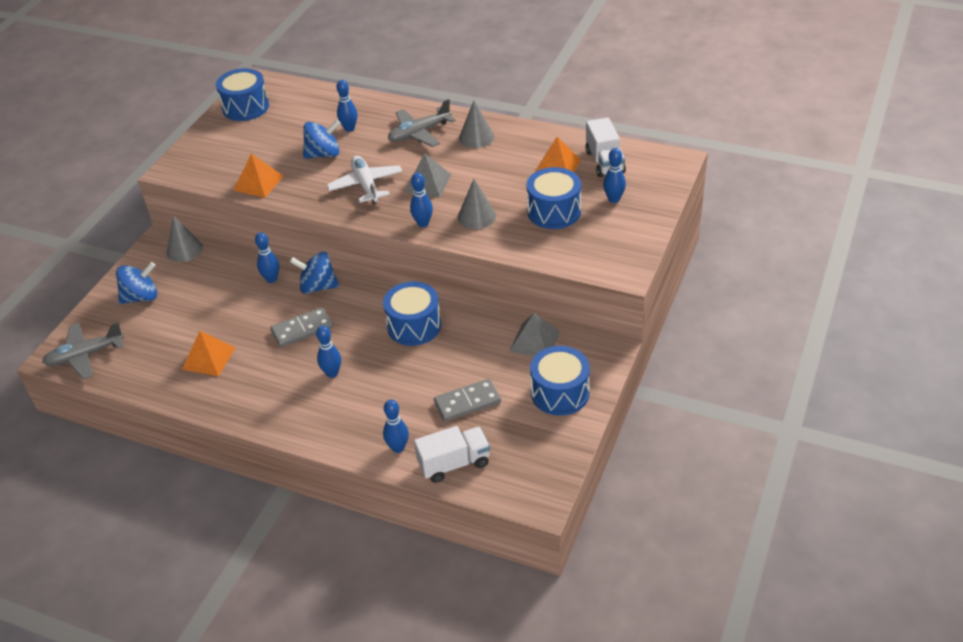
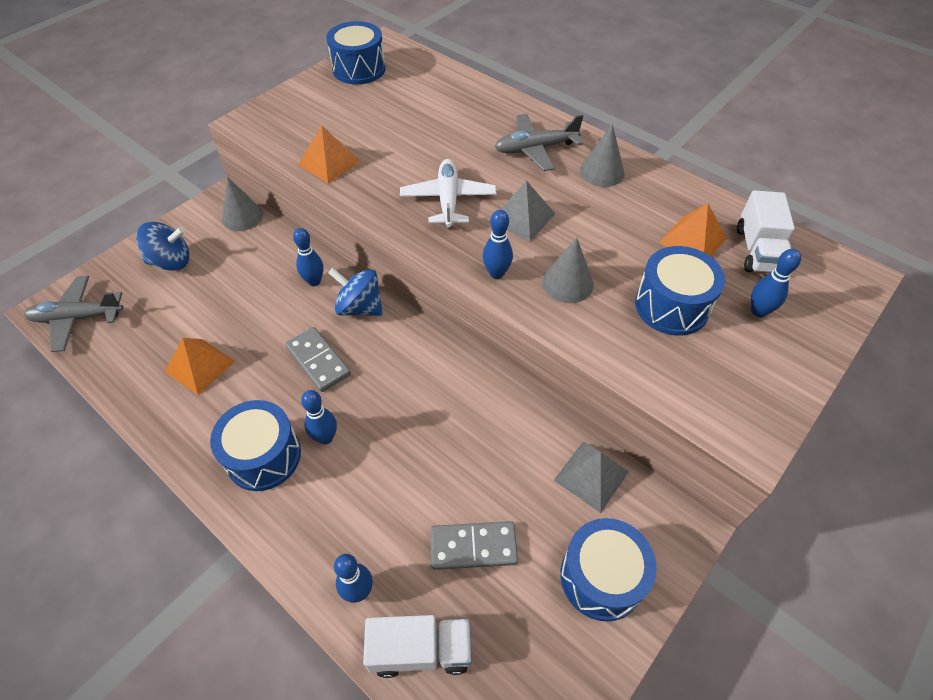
camera: 15 degrees right, 10 degrees up
grey domino [271,307,333,347] -> grey domino turned 60 degrees clockwise [285,327,351,392]
blue spinning top [303,120,341,159] -> none
blue bowling pin [337,80,357,132] -> none
blue drum [383,281,441,346] -> blue drum moved to [210,400,301,491]

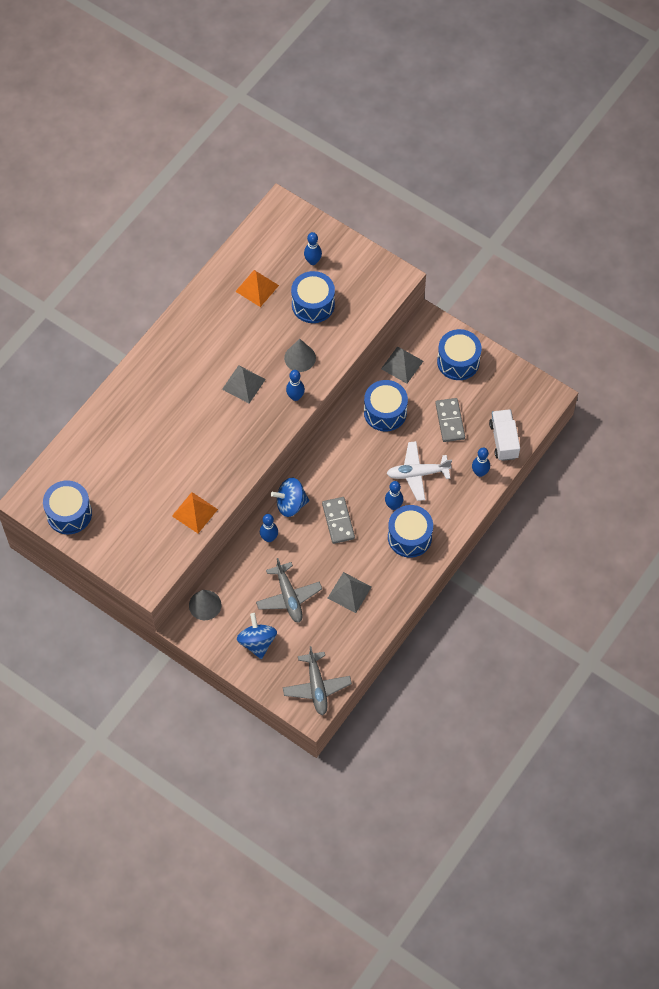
camera: 95 degrees left, 10 degrees up
orange pyramid [165,338,235,395] -> grey pyramid [328,572,372,613]
grey domino [285,327,351,392] -> grey domino turned 60 degrees counterclockwise [322,497,355,544]
blue spinning top [328,268,383,316] -> blue spinning top turned 60 degrees clockwise [271,477,309,517]
white plane [400,159,497,227] -> white plane moved to [387,441,452,501]
grey plane [495,114,583,171] -> grey plane moved to [256,558,322,623]
grey cone [580,124,625,187] -> none
white truck [737,190,795,273] -> none
none -> blue drum [364,380,408,432]

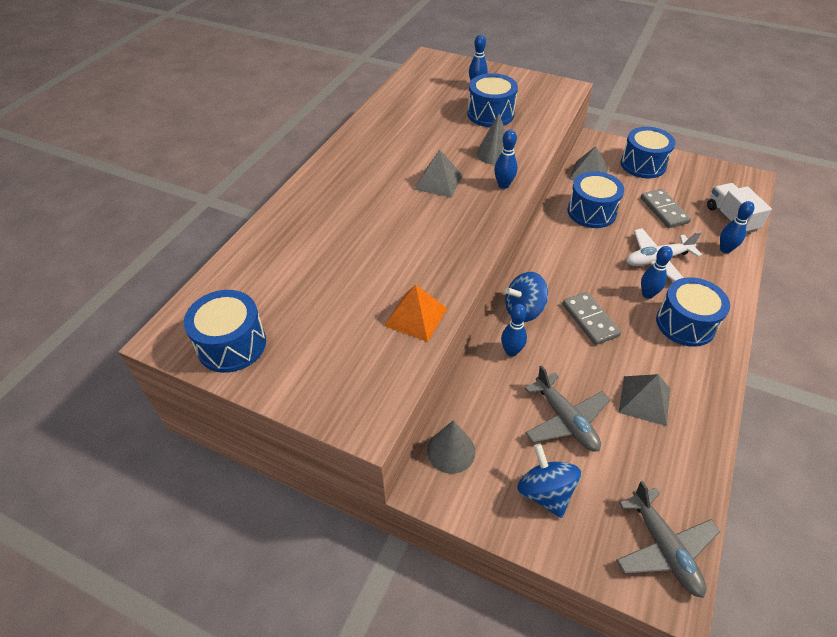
camera: 10 degrees left, 15 degrees down
orange pyramid [235,270,279,307] -> none

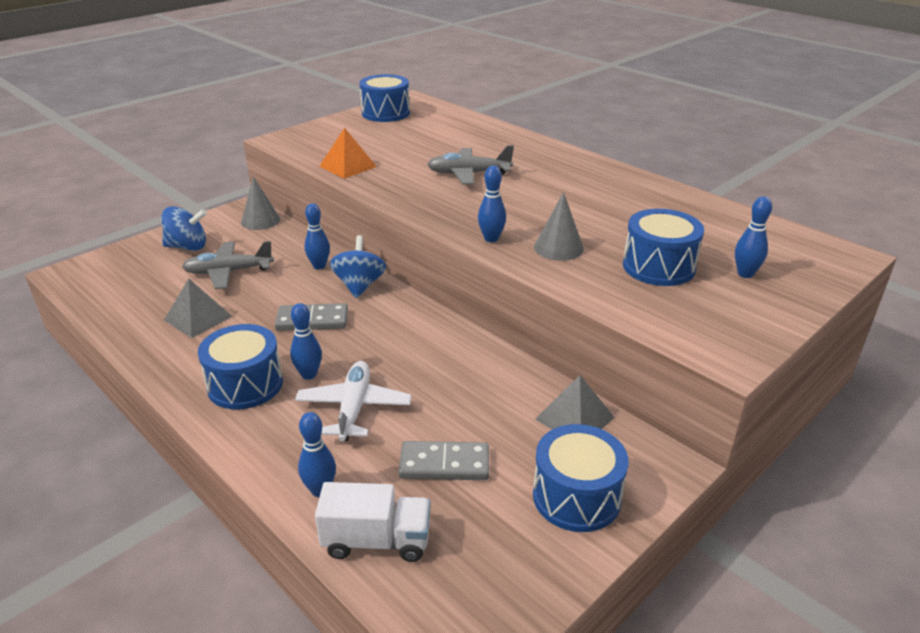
camera: 110 degrees right, 15 degrees down
grey pyramid [414,149,463,198] -> none
blue drum [567,171,624,228] -> none
grey plane [616,481,720,598] -> grey plane moved to [427,145,514,185]

